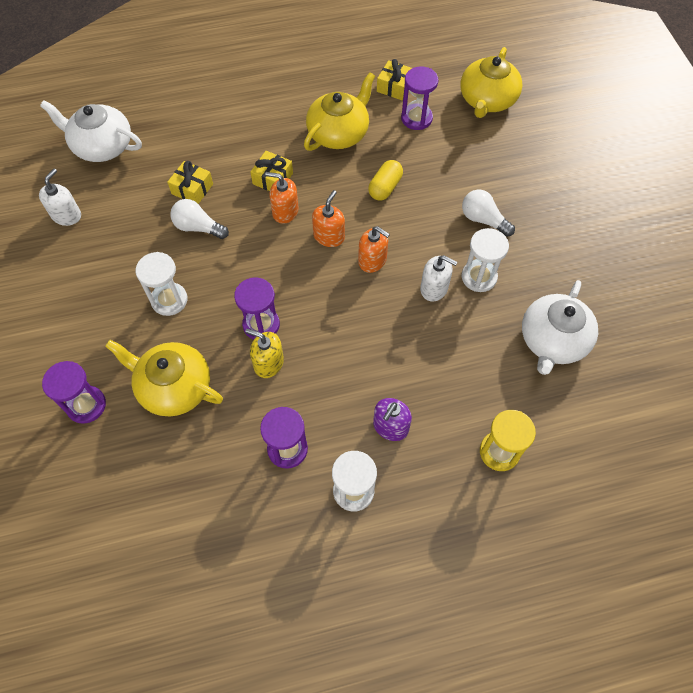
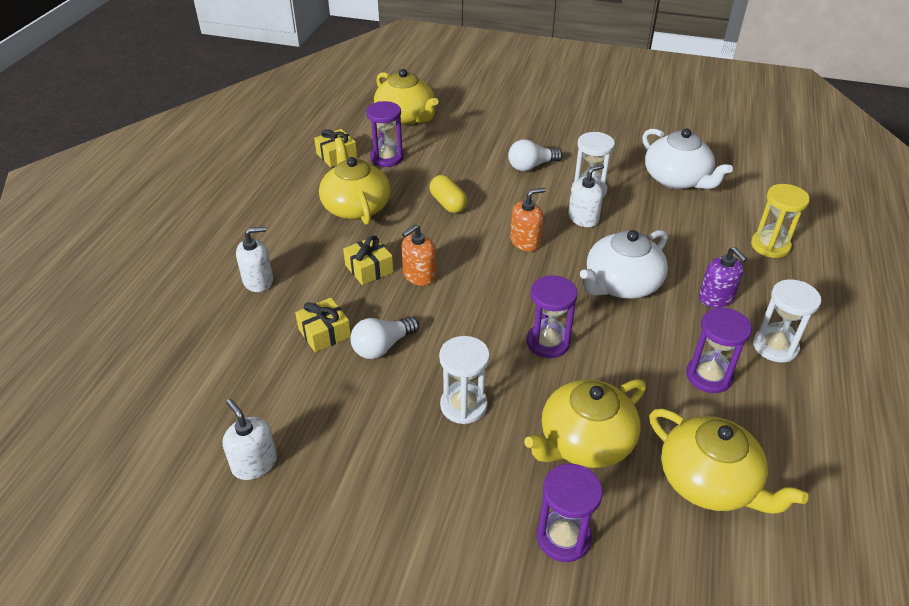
camera: 60 degrees left, 20 degrees down
white teapot [40,100,142,162] -> white teapot moved to [580,230,668,299]
yellow soap dispenser [245,329,284,378] -> none
orange soap dispenser [312,190,345,247] -> none
none -> white soap dispenser [236,227,273,292]
none -> yellow teapot [649,409,808,514]

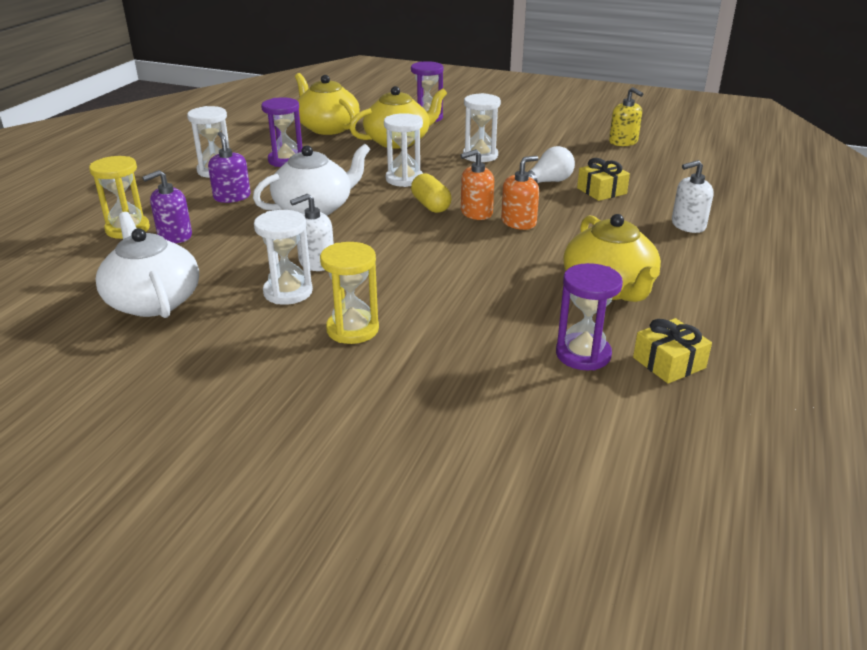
camera: 175 degrees left, 10 degrees down
white soap dispenser [223,399,277,480] -> yellow soap dispenser [609,87,643,146]
yellow gift [343,235,394,285] -> none
yellow teapot [374,69,439,125] -> none
yellow capsule [430,175,468,213] -> yellow capsule moved to [411,174,451,213]
white light bulb [508,139,563,171] -> yellow hourglass [320,242,379,344]
orange soap dispenser [510,188,546,251] -> orange soap dispenser moved to [461,149,494,220]
purple hourglass [526,275,578,358] -> white hourglass [384,113,423,187]
none -> purple soap dispenser [142,170,192,243]

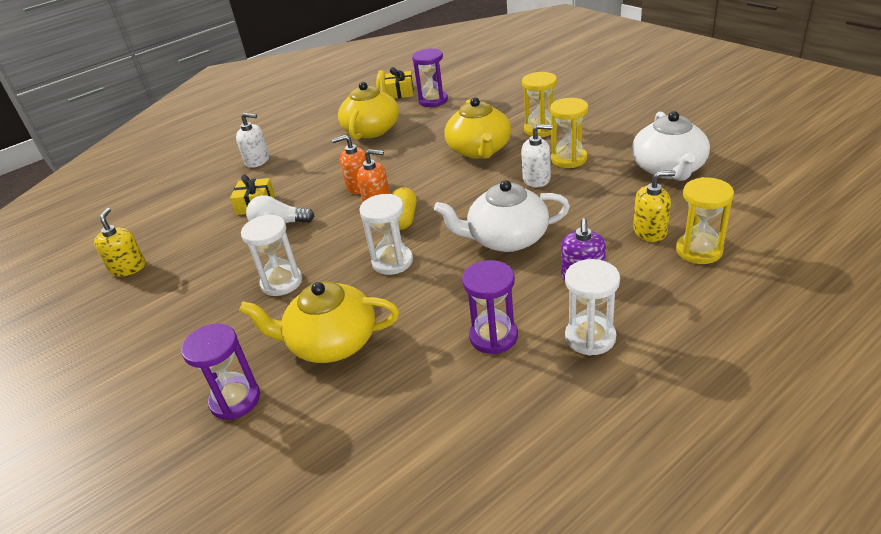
camera: 145 degrees left, 5 degrees up
purple soap dispenser [142,170,192,243] -> yellow soap dispenser [633,171,676,242]
white hourglass [254,210,313,305] -> yellow hourglass [550,98,588,168]
yellow teapot [295,73,360,135] -> yellow teapot moved to [444,97,511,159]

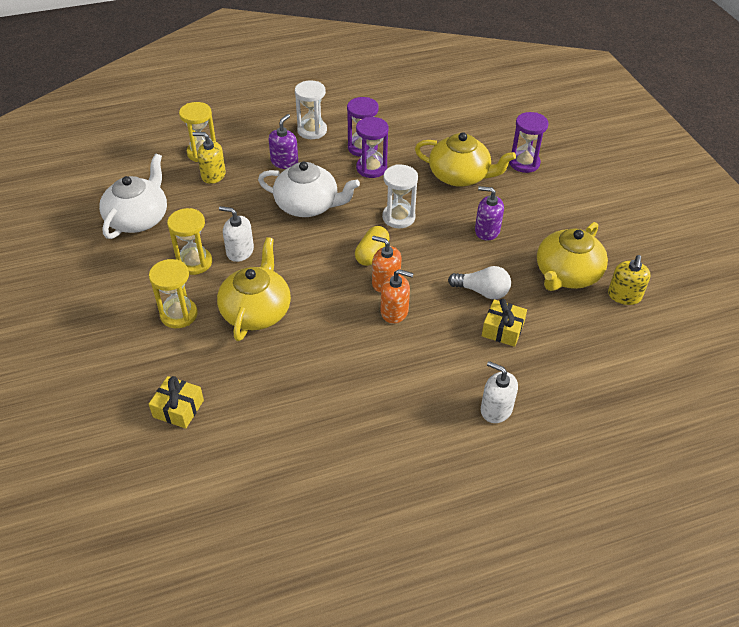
camera: 165 degrees left, 10 degrees up
white hourglass [241,215,302,296] -> purple soap dispenser [475,186,504,241]
yellow teapot [338,70,399,140] -> yellow teapot moved to [537,222,608,291]
yellow gift [385,67,414,99] -> yellow gift moved to [149,376,204,429]
purple hourglass [412,48,448,107] -> purple hourglass moved to [356,117,389,178]

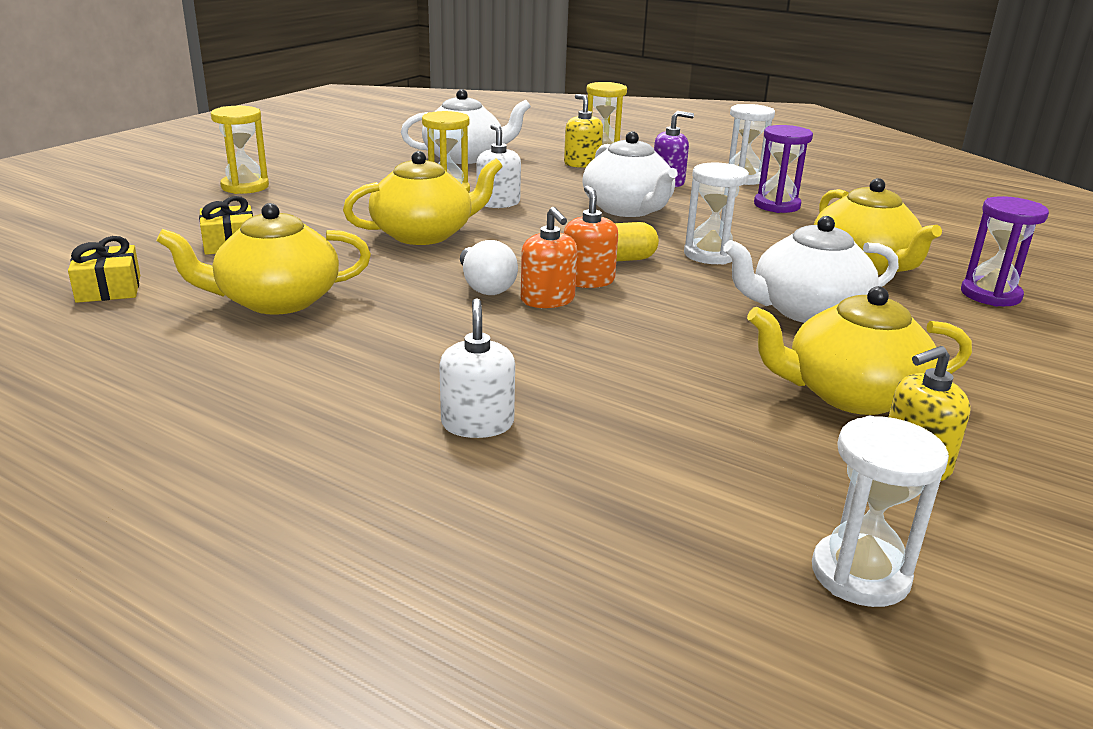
camera: 50 degrees right, 20 degrees down
yellow hourglass [149,259,198,328] -> yellow hourglass moved to [211,106,269,194]
purple hourglass [356,117,389,178] -> none
white light bulb [448,266,511,299] -> white light bulb moved to [460,240,518,295]
purple soap dispenser [475,186,504,241] -> white teapot [723,216,899,323]
yellow gift [482,299,527,347] -> yellow gift moved to [68,236,140,303]
none -> yellow teapot [157,203,371,315]
none -> white hourglass [812,416,949,607]

